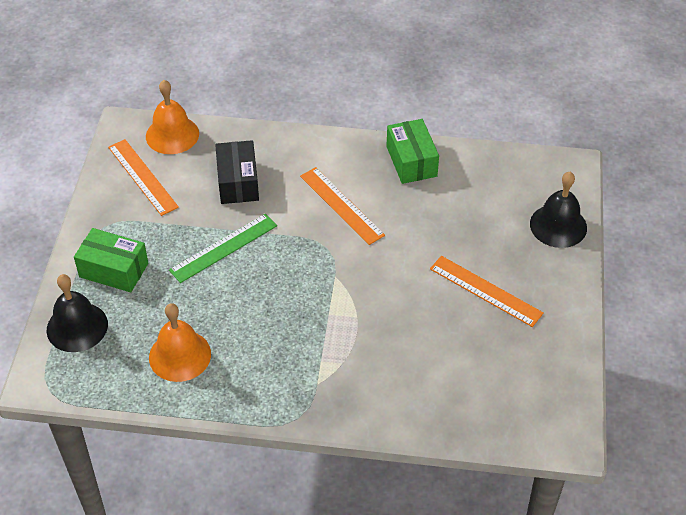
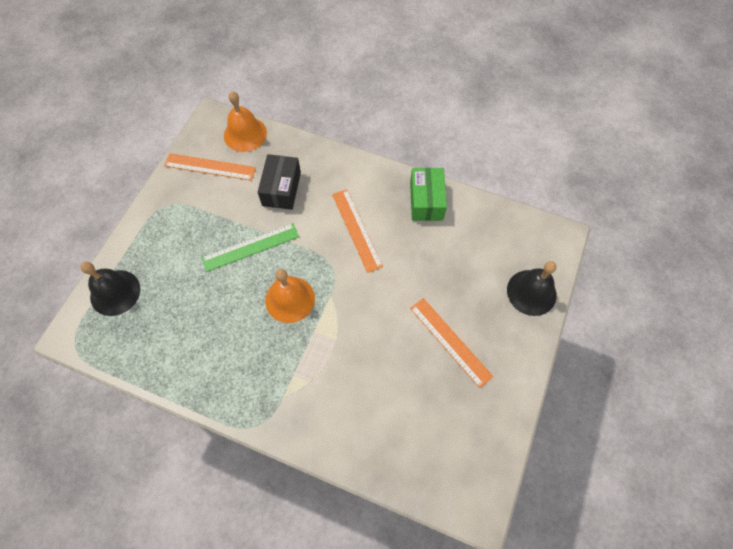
camera: 15 degrees right, 15 degrees up
green box [74,228,148,292] -> none
orange ruler [108,139,179,216] -> orange ruler turned 60 degrees counterclockwise [164,153,256,181]
orange bell [149,303,211,382] -> orange bell moved to [265,269,315,323]

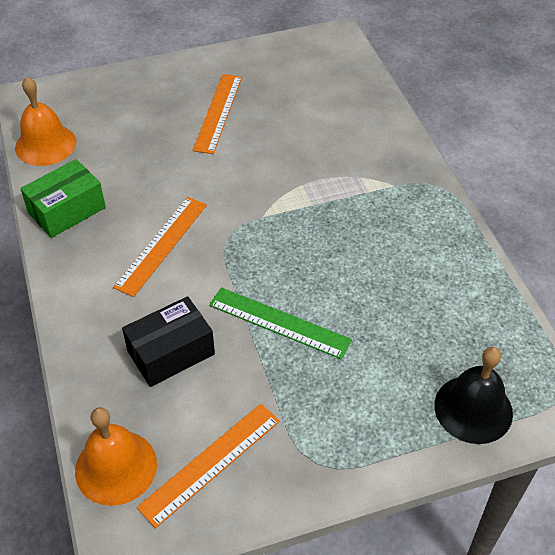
camera: 130 degrees left, 15 degrees down
orange ruler [164,153,256,181] -> orange ruler turned 75 degrees clockwise [137,403,280,528]
orange bell [265,269,315,323] -> orange bell moved to [15,77,76,166]
black bell [507,261,557,316] -> none

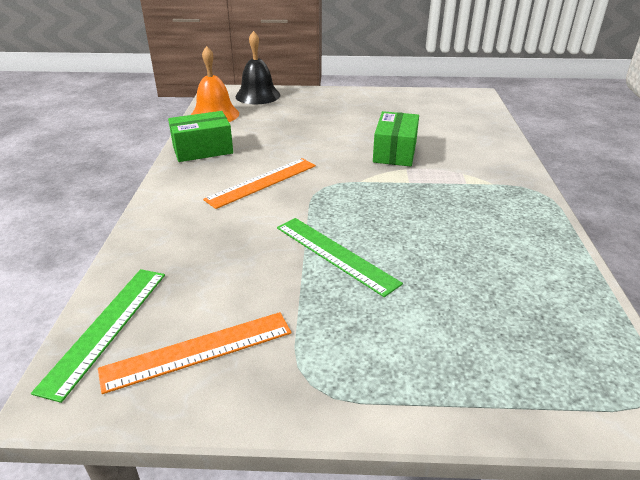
camera: 20 degrees right, 15 degrees down
orange bell [75,407,157,506] -> green ruler [31,269,165,403]
black box [122,296,215,387] -> none
orange ruler [193,74,242,154] -> none
black bell [435,347,513,444] -> black bell moved to [235,31,280,104]
none -> green box [373,111,419,167]

